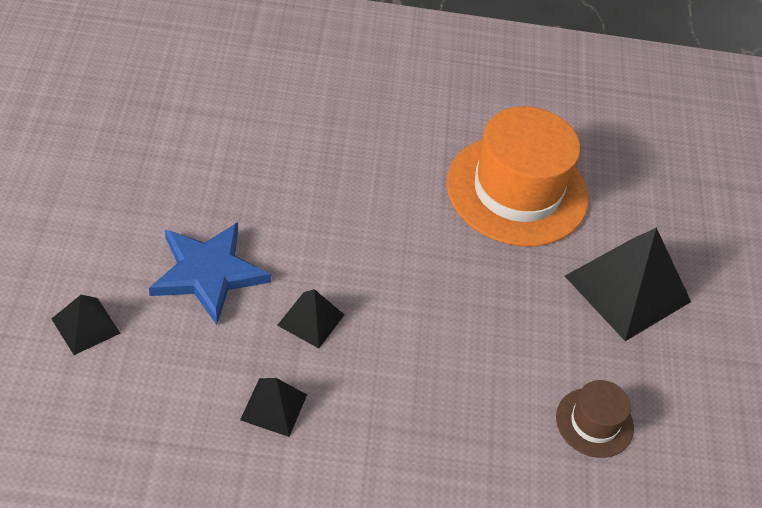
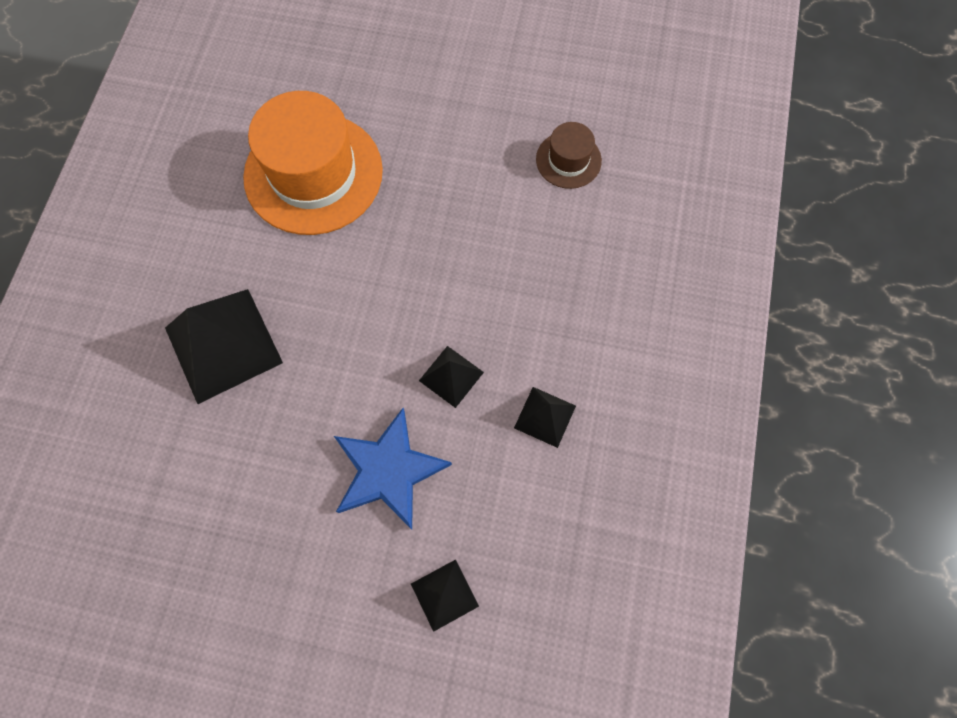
camera: 75 degrees left, 20 degrees up
black pyramid [565,228,691,341] -> black pyramid moved to [165,289,283,404]

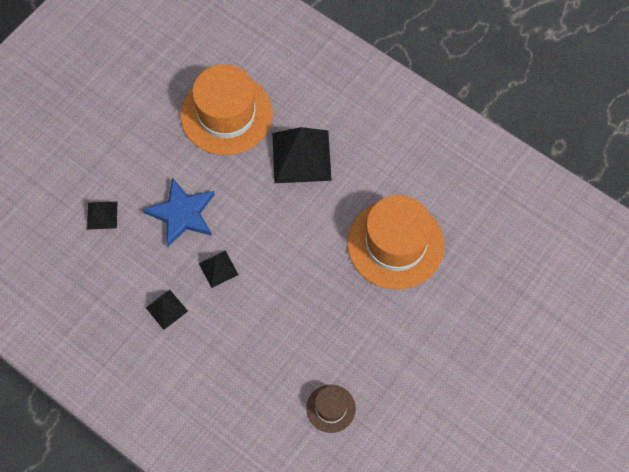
camera: 115 degrees right, 5 degrees down
none -> orange hat [180,64,273,155]

